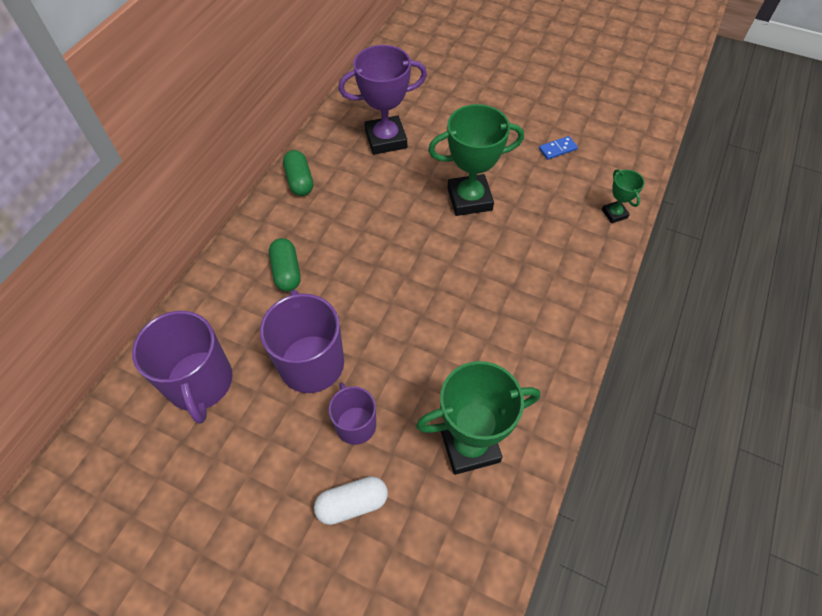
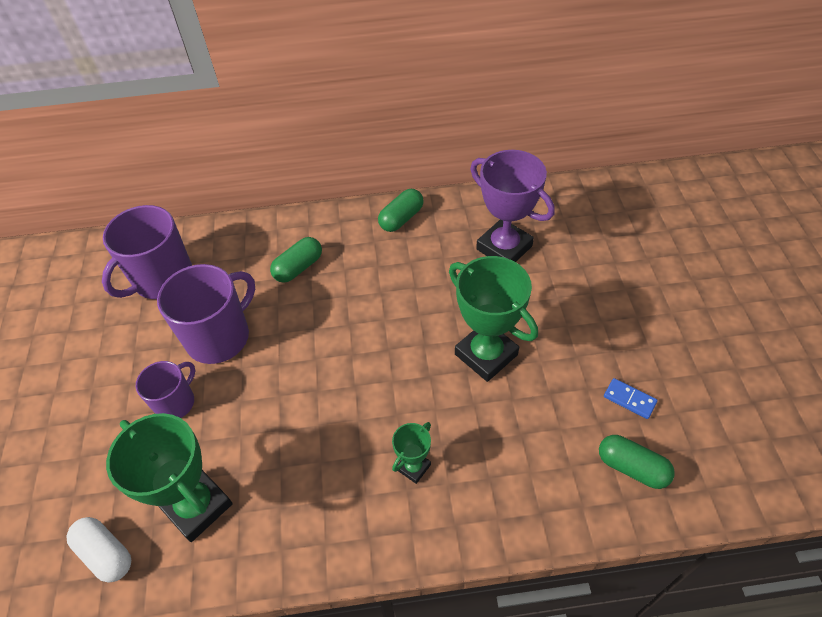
camera: 60 degrees right, 5 degrees down
white capsule [314,476,388,525] -> white capsule moved to [67,517,131,583]
green trophy [602,169,645,223] -> green trophy moved to [392,422,431,484]
none -> green capsule [599,435,675,489]

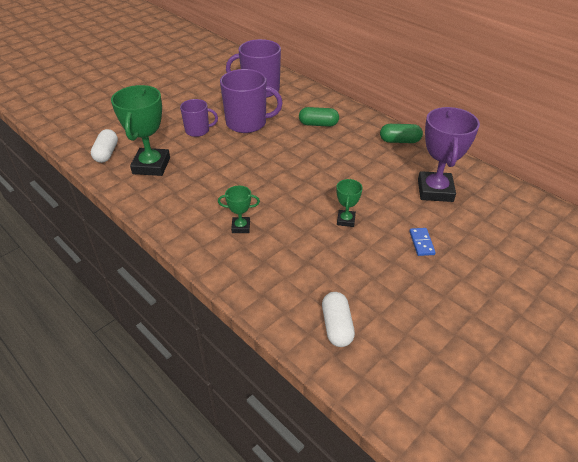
camera: 50 degrees right, 10 degrees down
green trophy [449,256,538,382] -> green trophy [336,179,363,227], size x0.50
green capsule [599,435,675,489] -> white capsule [322,292,355,347]
blue domino [604,378,657,419] -> blue domino moved to [409,228,436,256]

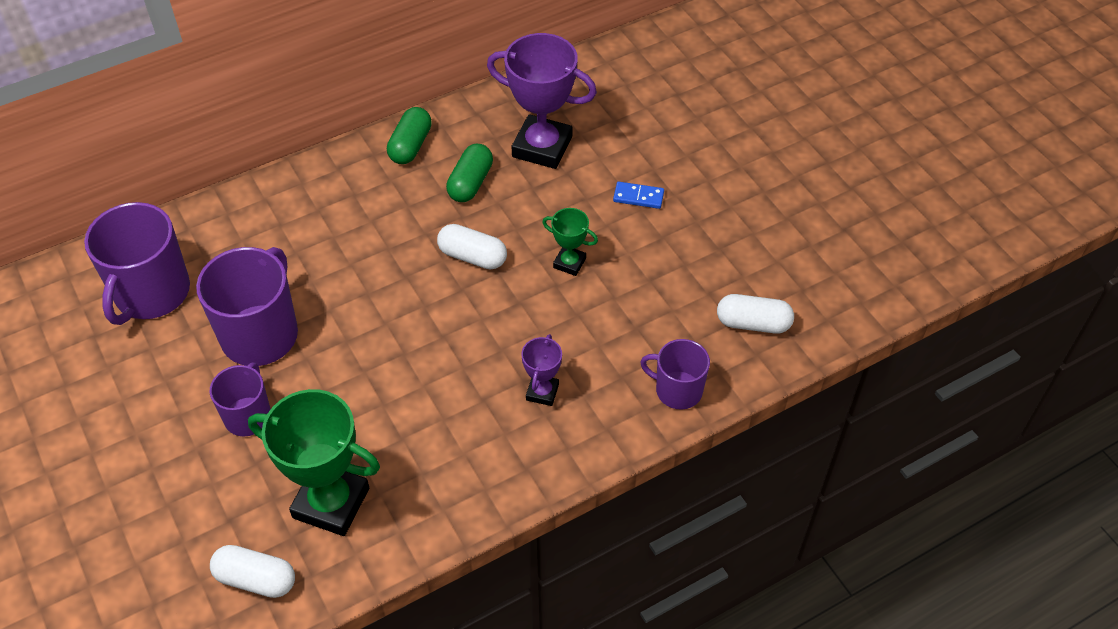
camera: 75 degrees left, 10 degrees up
green trophy [218,186,260,233] -> purple trophy [521,334,562,406]
green capsule [299,107,339,127] -> green capsule moved to [446,144,493,202]
none -> white capsule [437,224,507,269]
none -> purple mug [640,339,710,409]

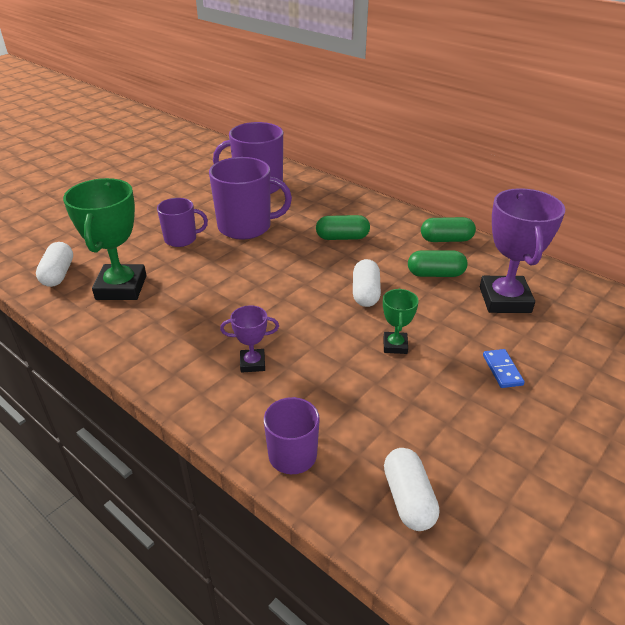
camera: 70 degrees right, 15 degrees down
none -> green capsule [316,215,370,240]

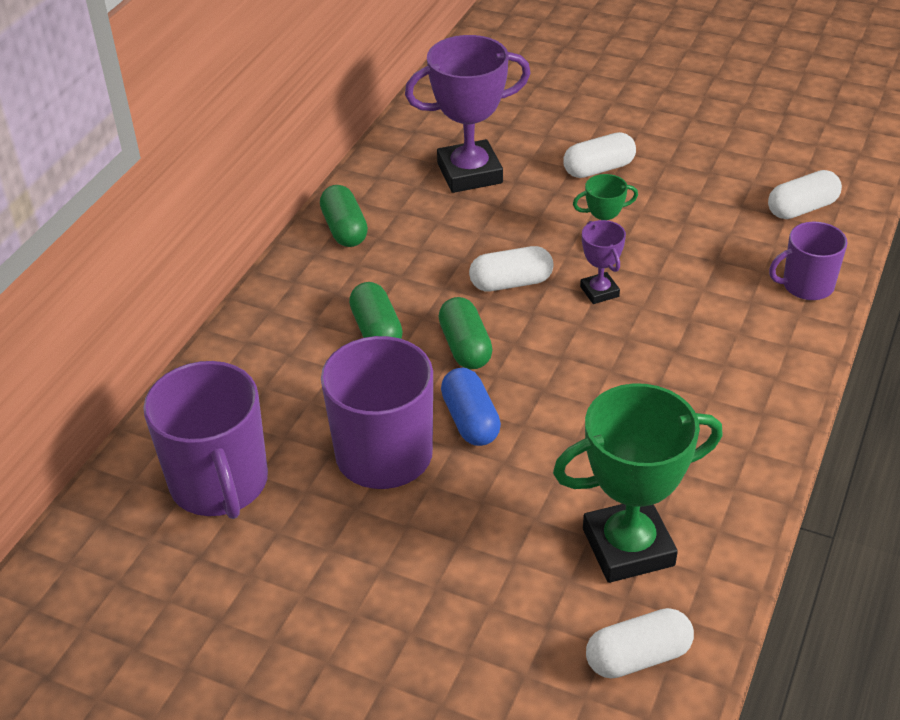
camera: 105 degrees left, 5 degrees up
purple mug [157,198,208,247] -> none
purple trophy [220,305,279,373] -> purple trophy moved to [580,220,626,304]
green capsule [408,250,468,277] -> green capsule moved to [438,297,493,369]
blue domino [483,349,525,388] -> white capsule [563,132,636,178]
none -> blue capsule [441,368,501,446]

